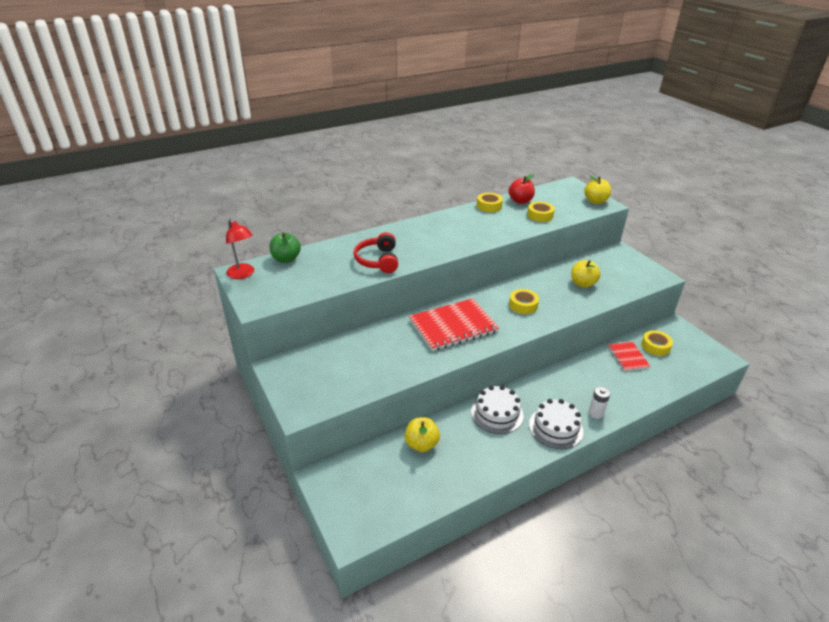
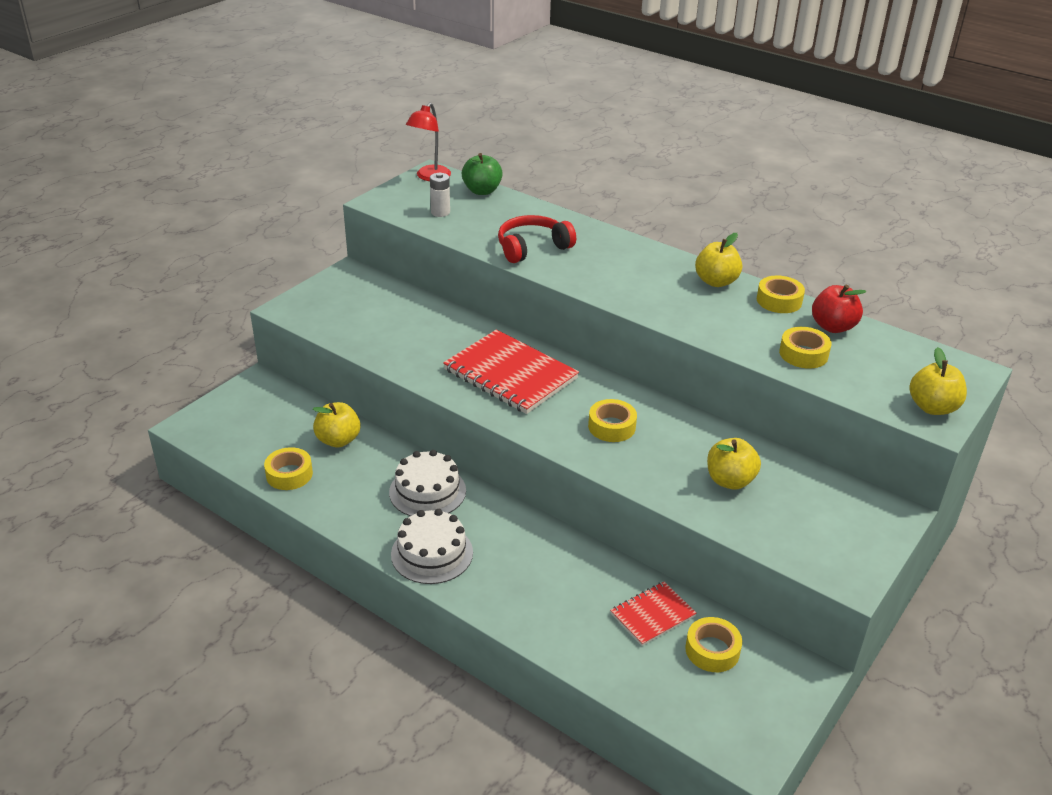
camera: 65 degrees right, 0 degrees up
white battery [589,386,610,419] -> white battery moved to [430,173,450,217]
none -> yellow tape [264,447,313,490]
none -> yellow apple [695,233,742,287]

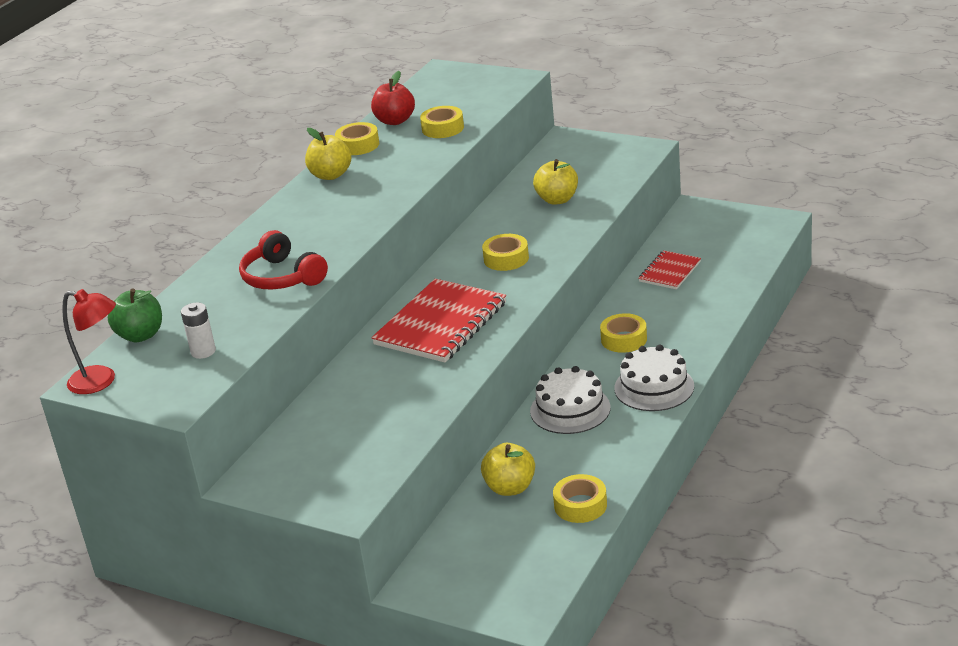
camera: 95 degrees left, 5 degrees down
red notebook [610,582,697,646] -> red notebook turned 75 degrees clockwise [638,250,701,289]
yellow tape [685,617,742,672] -> yellow tape moved to [600,313,647,353]
yellow apple [910,347,967,415] -> none

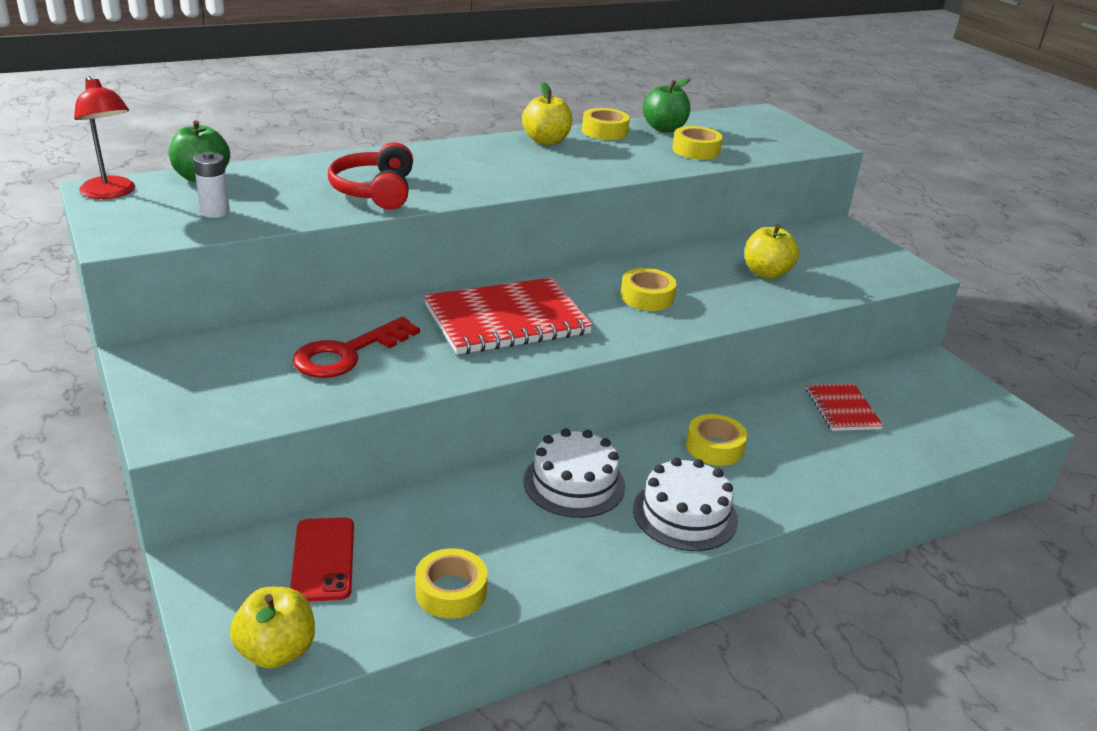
camera: 30 degrees right, 0 degrees up
red apple [371,71,415,125] -> green apple [643,78,690,132]
yellow apple [481,443,535,496] -> yellow apple moved to [230,587,315,669]
red notebook [638,250,701,289] -> red notebook turned 75 degrees counterclockwise [806,384,883,431]
none -> red phone [290,517,354,601]
none -> red key [293,317,420,378]

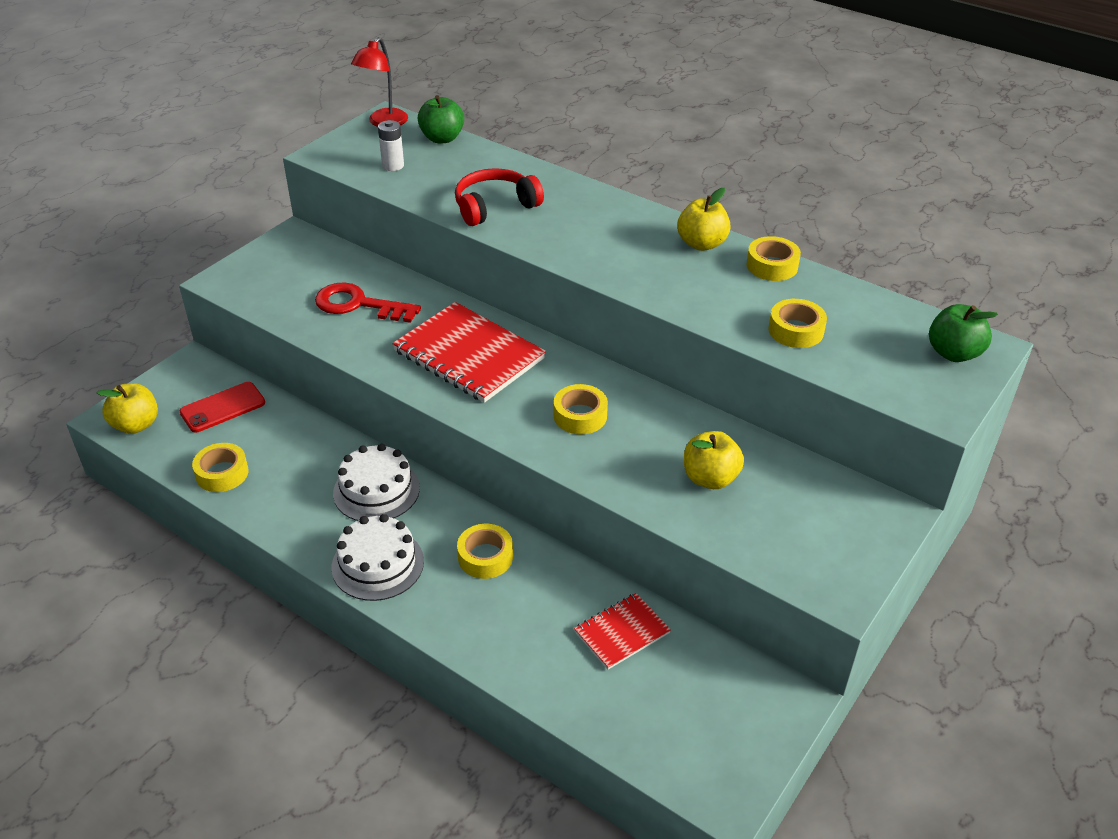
camera: 65 degrees right, 10 degrees up
green apple [643,78,690,132] -> green apple moved to [929,304,998,362]

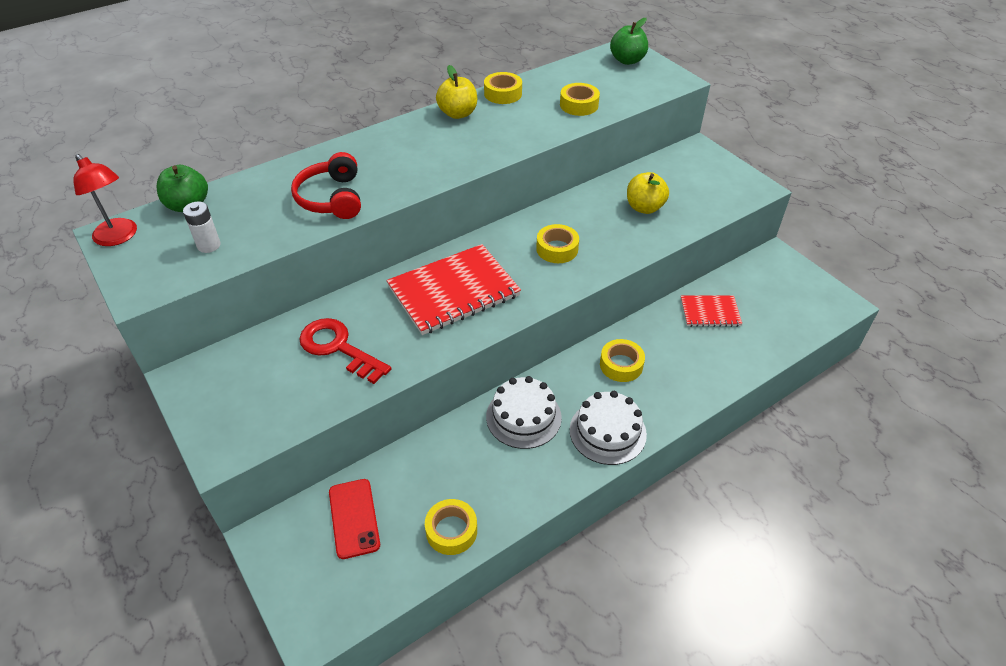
camera: 70 degrees left, 5 degrees up
yellow apple [97,383,158,434] -> none
red key [315,282,421,323] -> red key turned 90 degrees clockwise [299,318,391,384]
red notebook [574,593,671,670] -> red notebook turned 75 degrees counterclockwise [681,296,742,327]

